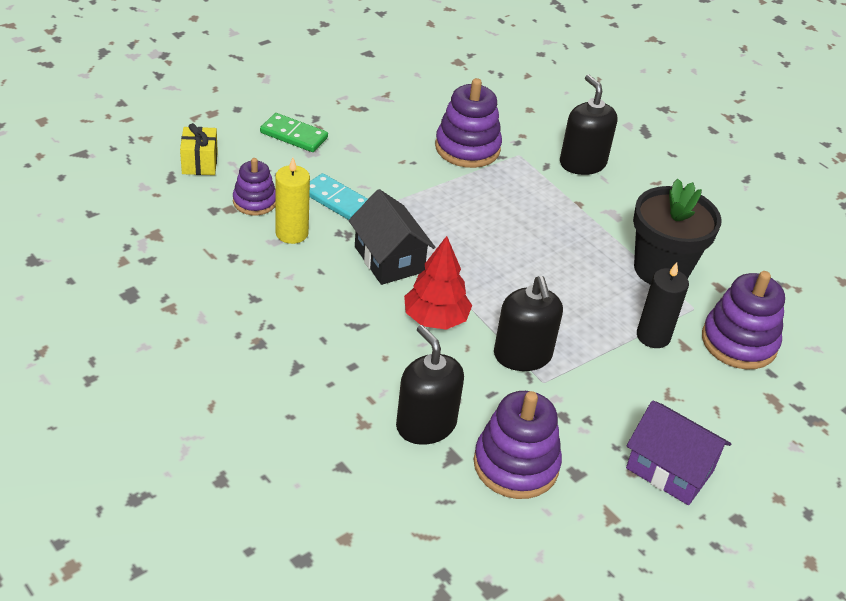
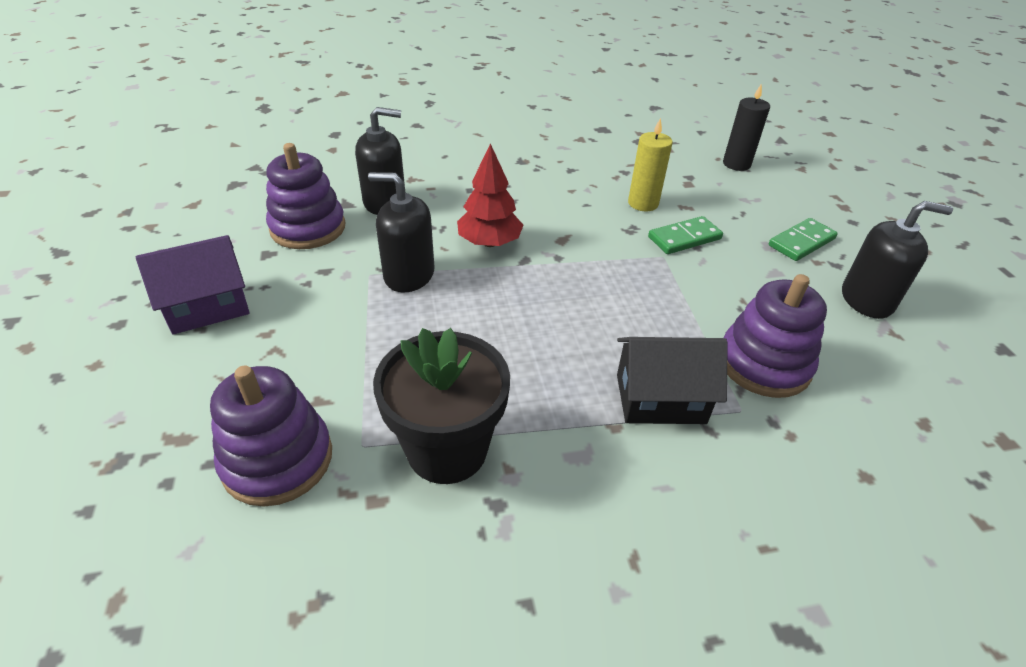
camera: 120 degrees right, 0 degrees up
yellow gift [180,123,218,175] -> none
purple stacking toy [233,158,275,216] -> none
turquoise domino [309,173,368,220] -> green domino [648,216,723,254]
black house [349,189,435,285] -> black house moved to [617,337,728,424]
black soap dispenser [560,75,618,175] -> black soap dispenser moved to [842,201,953,319]
black candle [637,262,689,348] -> black candle moved to [723,84,770,171]

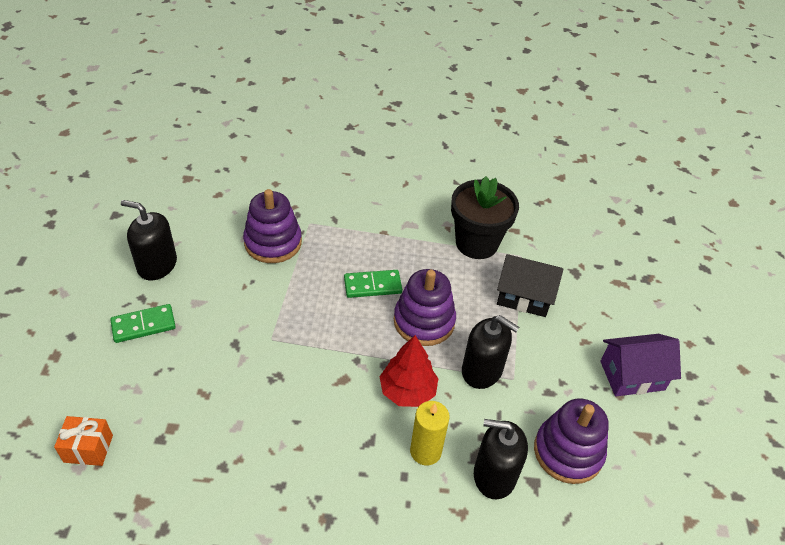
camera: 165 degrees left, 5 degrees up
purple stacking toy [210,366,332,507] -> purple stacking toy moved to [394,269,456,346]
black house [617,337,728,424] -> black house moved to [497,254,563,317]
yellow candle [628,118,673,211] -> yellow candle moved to [410,401,450,465]
green domino [648,216,723,254] -> green domino moved to [344,270,402,298]
black candle [723,84,770,171] -> orange gift [54,416,113,466]

